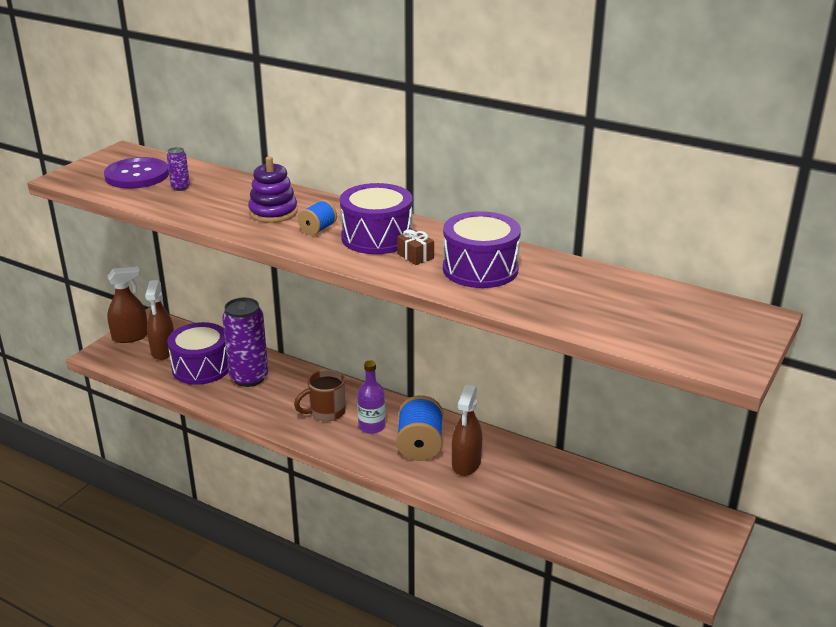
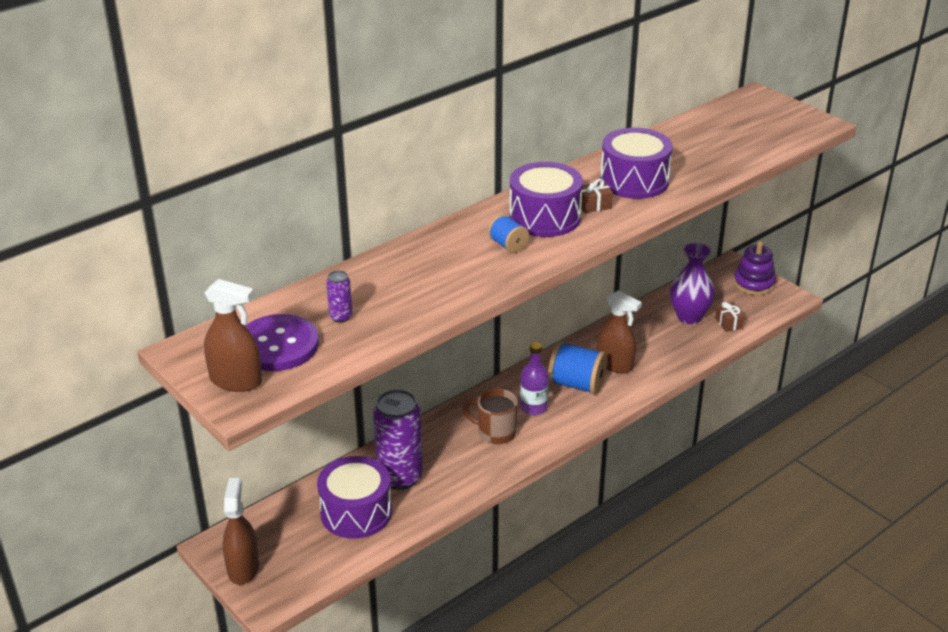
camera: 70 degrees left, 5 degrees up
brown spray bottle [145,280,174,360] -> brown spray bottle moved to [204,279,262,392]
purple stacking toy [248,156,298,223] -> purple stacking toy moved to [734,241,776,295]
brown mug [294,369,346,421] -> brown mug turned 120 degrees clockwise [462,389,518,444]
none -> purple vase [670,243,715,324]
none -> brown gift [715,302,745,332]

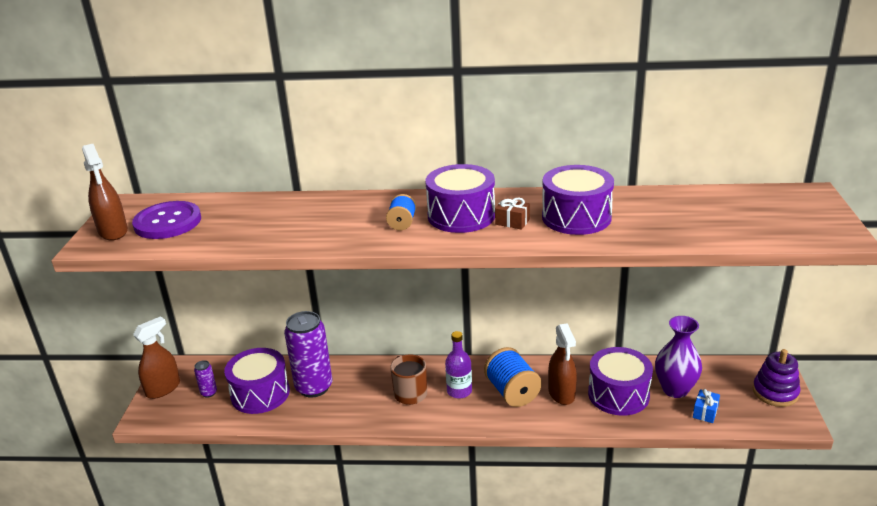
camera: 45 degrees right, 5 degrees down
purple can [326,270,352,323] -> purple can moved to [194,360,217,398]
brown gift [715,302,745,332] -> blue gift [693,389,720,423]
none -> purple drum [588,347,653,416]

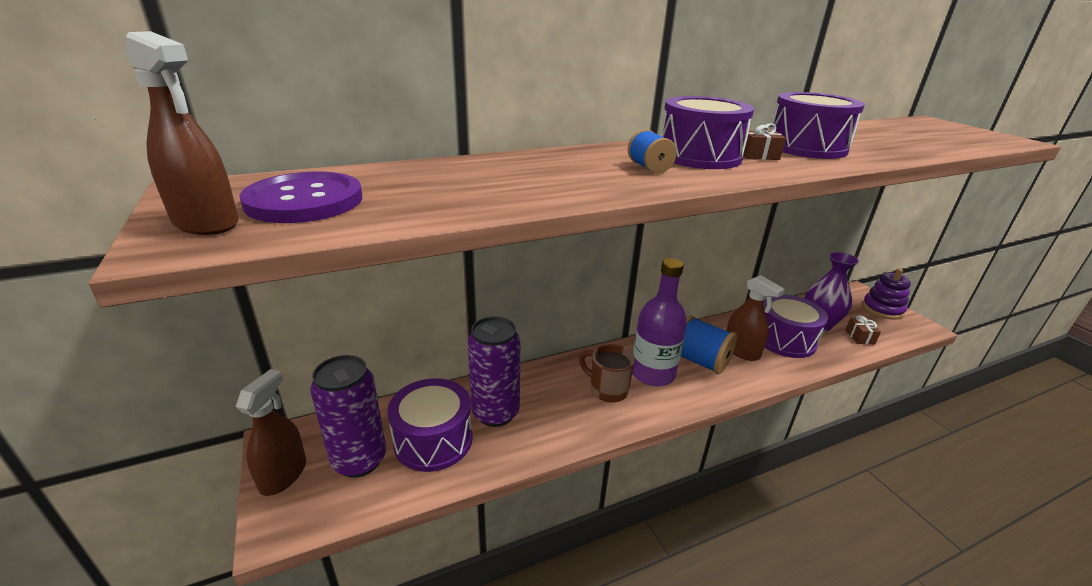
camera: 30 degrees left, 0 degrees up
purple can [194,360,217,398] -> purple can [310,355,386,478], size x2.28
purple bottle [445,331,472,399] -> purple bottle [632,258,687,386], size x1.61
blue gift [693,389,720,423] -> brown gift [845,315,881,344]

